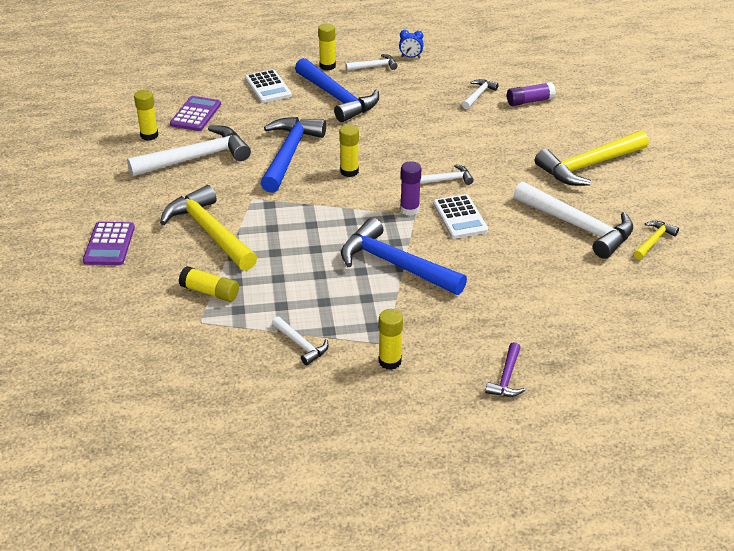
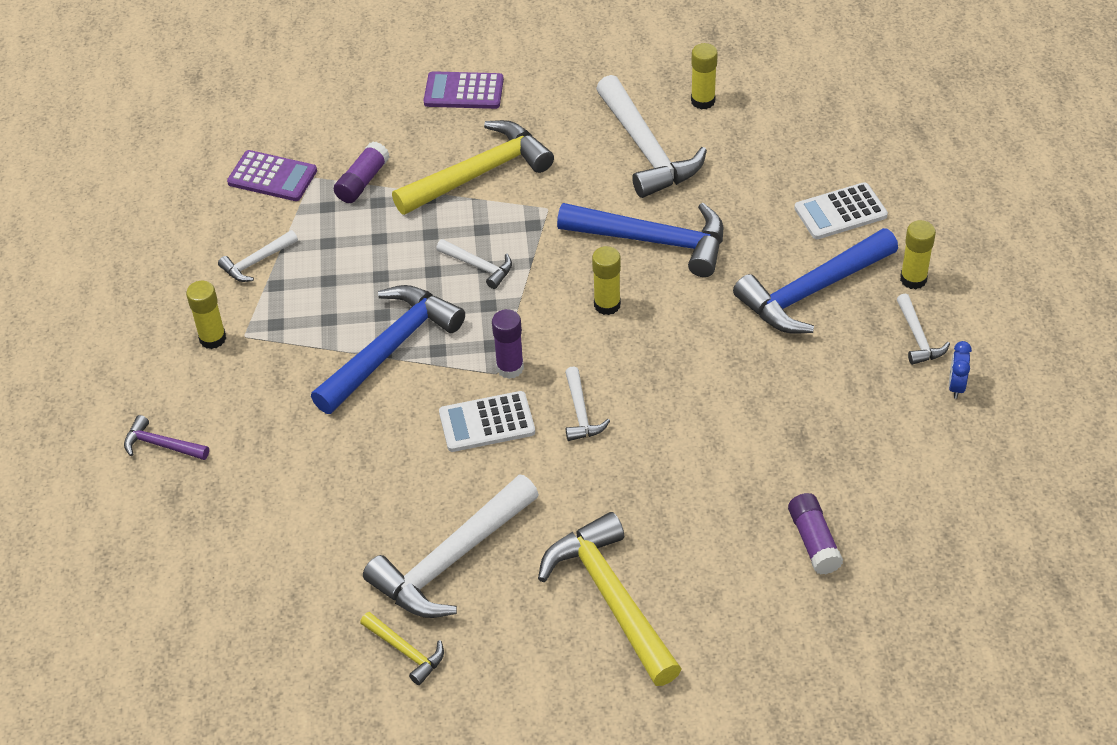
camera: 95 degrees right, 10 degrees up
purple calculator [170,96,221,131] -> purple calculator moved to [227,150,317,201]
yellow glue stick [179,266,239,302] -> purple glue stick [334,141,390,203]
white hammer [462,79,499,109] -> white hammer moved to [436,239,512,289]

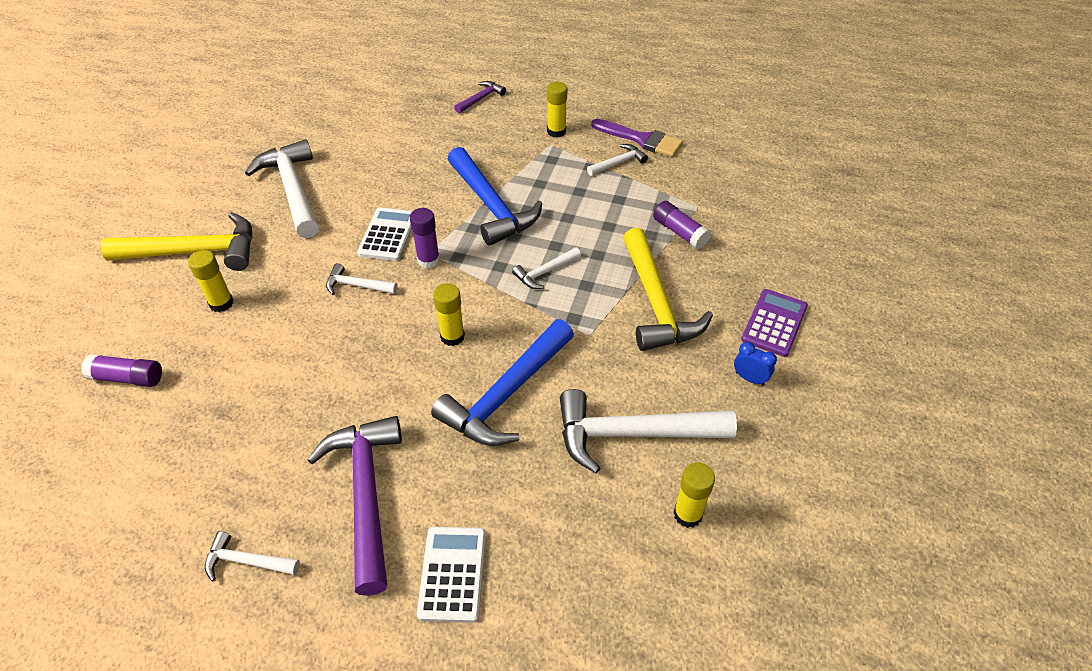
camera: 110 degrees right, 0 degrees up
white hammer [218,230,298,282] -> white hammer turned 75 degrees clockwise [587,144,648,176]
purple calculator [227,150,317,201] -> none
yellow hammer [360,612,444,685] -> none
blue hammer [733,228,898,334] -> purple hammer [307,416,402,596]
yellow glue stick [900,220,936,289] -> yellow glue stick moved to [188,250,233,312]
blue clock [949,341,972,399] -> blue clock moved to [734,342,777,386]
none -> purple brush [591,119,683,157]

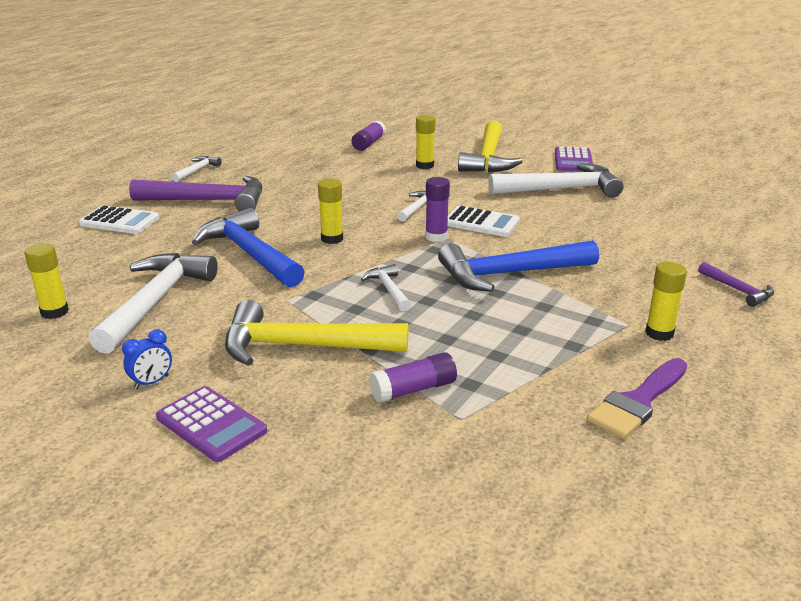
camera: 105 degrees right, 20 degrees down
white hammer [587,144,648,176] -> none
none -> purple calculator [555,147,593,172]

